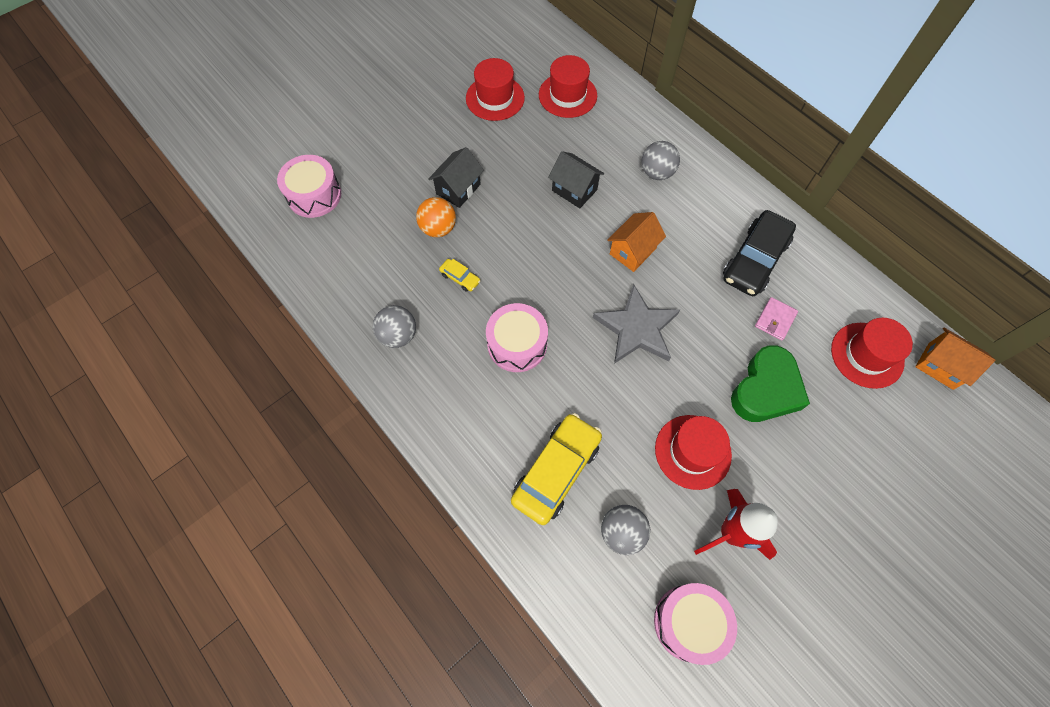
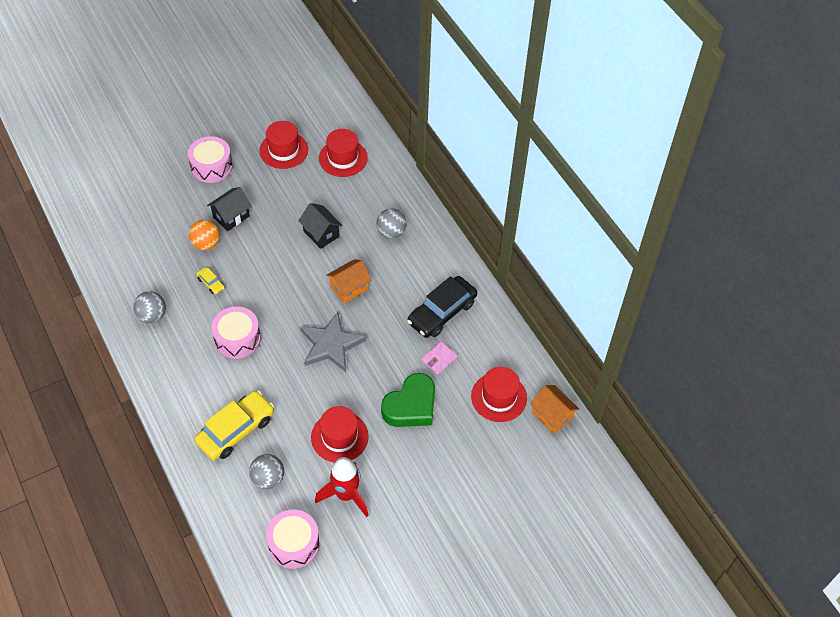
camera: 10 degrees right, 10 degrees down
pink drum [277,155,341,218] -> pink drum moved to [188,136,233,183]

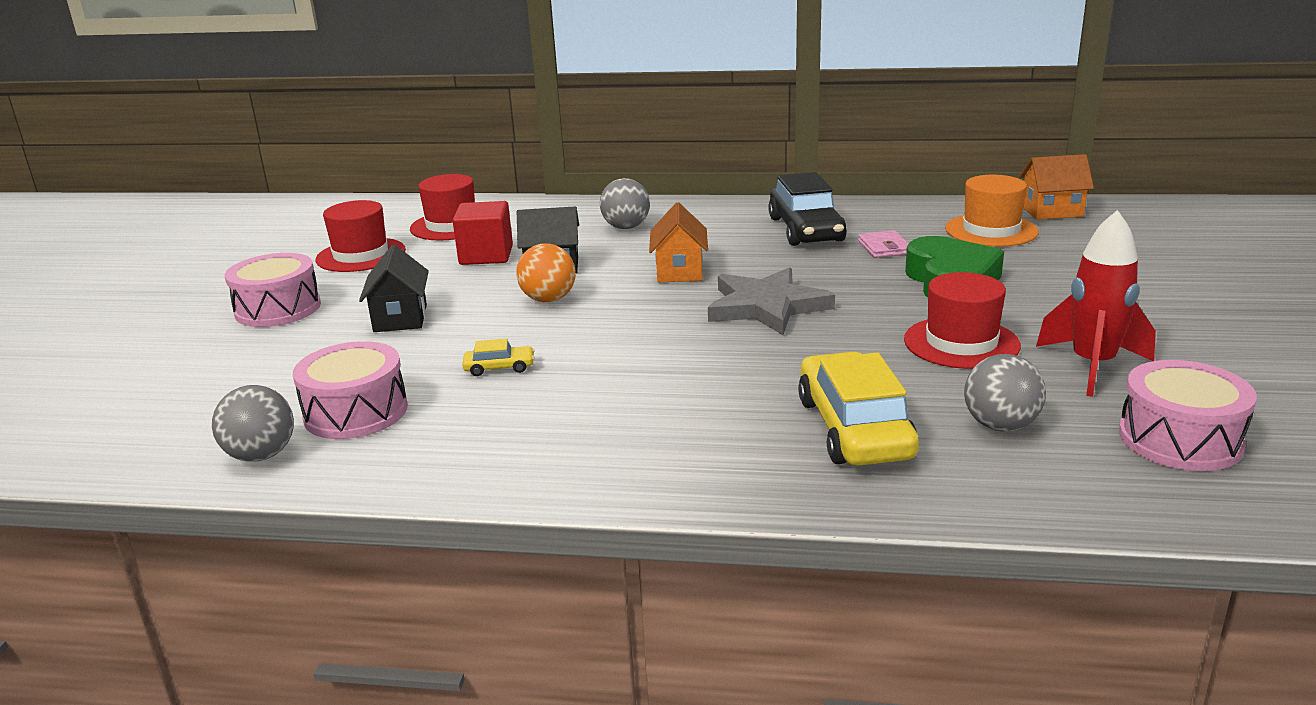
camera: 50 degrees left, 30 degrees down
grey ball [133,291,166,323] -> grey ball moved to [212,385,294,462]
orange ball [189,220,220,250] -> orange ball moved to [516,243,576,302]
pink drum [211,306,261,359] -> pink drum moved to [293,341,408,439]
red hat [471,367,527,422] -> orange hat [945,175,1039,247]
none -> red cube [453,201,513,265]

